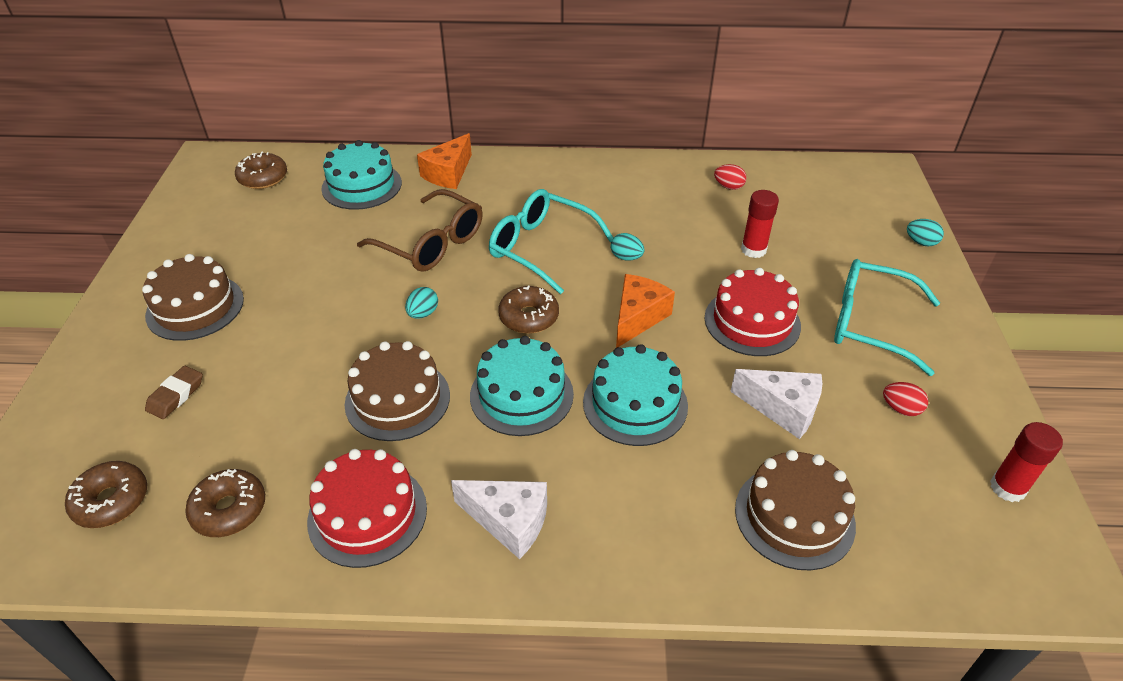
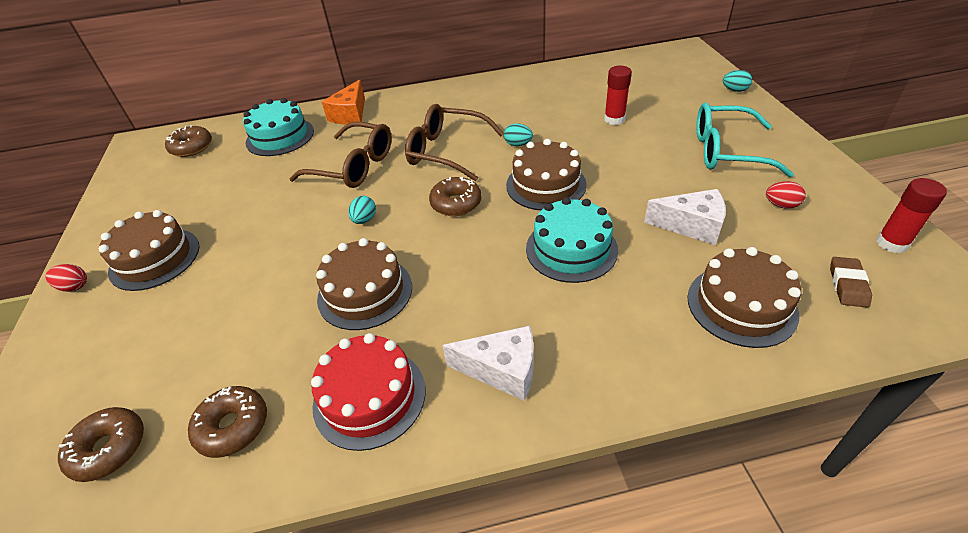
camera: 10 degrees left, 0 degrees up
brown eraser [145,366,203,419] -> brown eraser moved to [830,257,872,308]
turquoise cake [470,336,574,436] -> none
turquoise glasses [489,189,613,294] -> brown glasses [405,104,504,181]
orange cheese [616,274,675,348] -> brown cake [506,139,587,210]
red cake [705,268,801,356] -> none
red egg [714,164,747,190] -> red egg moved to [45,264,87,292]

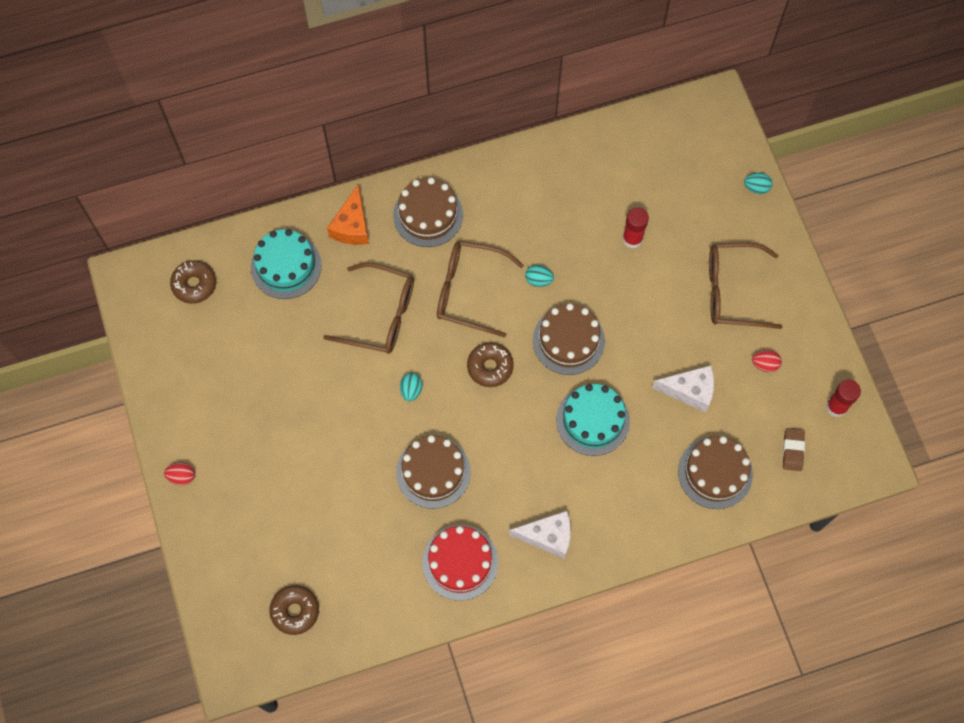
camera: 10 degrees left, 25 degrees up
brown cake [99,210,199,291] -> brown cake moved to [393,178,463,247]
brown donut [188,386,267,458] -> none
turquoise glasses [697,103,794,177] -> brown glasses [709,242,782,329]

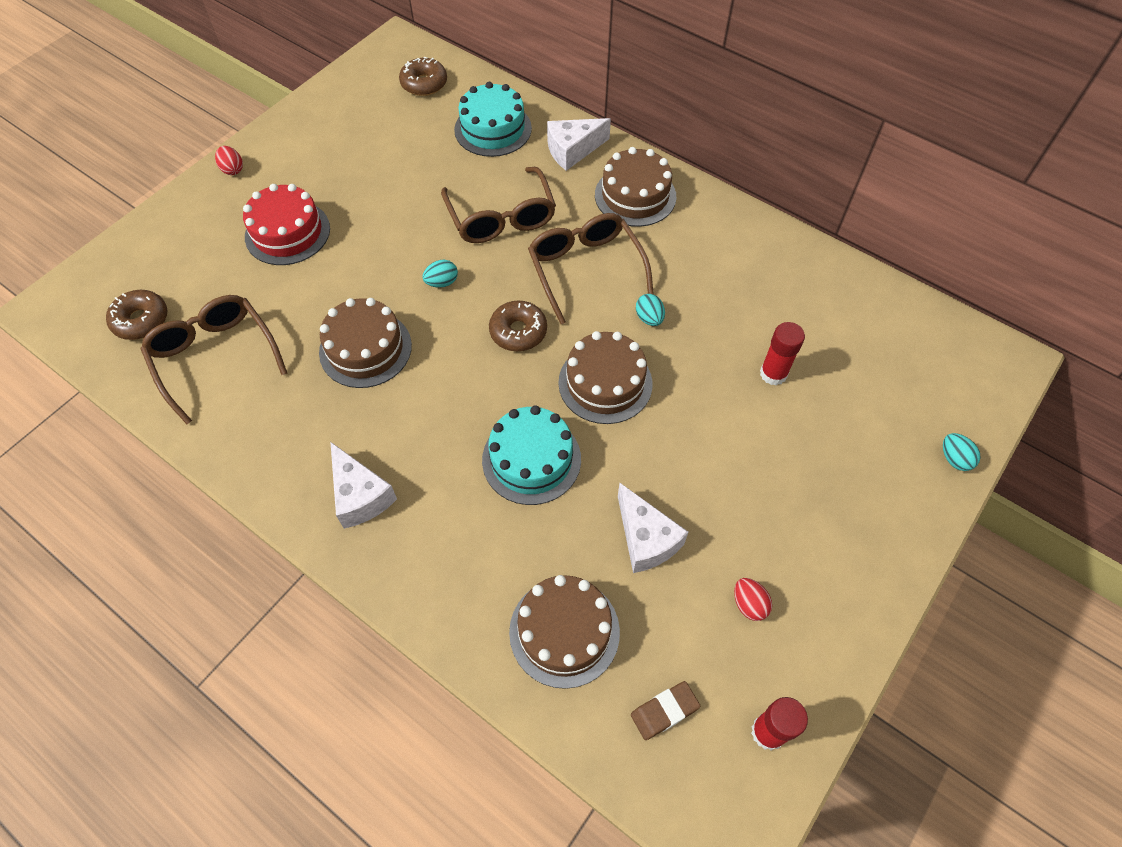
camera: 55 degrees right, 10 degrees down
orange cheese [327,185,369,245] -> white cheese [547,118,611,171]
red cake [422,525,498,601] -> red cake moved to [243,184,330,265]
brown glasses [709,242,782,329] -> brown glasses moved to [141,295,287,424]

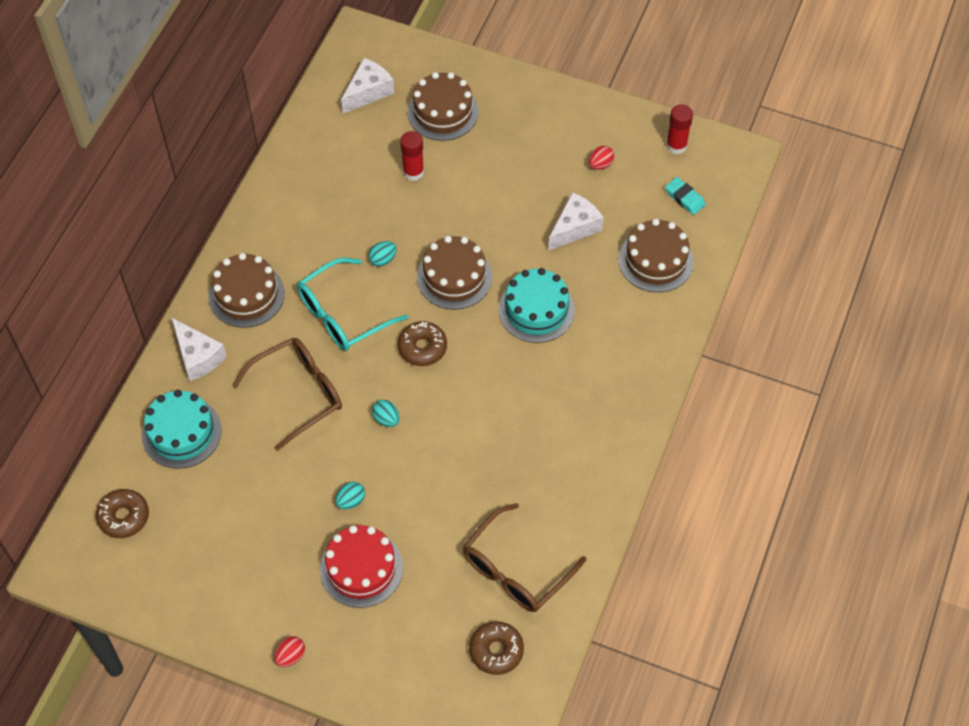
camera: 105 degrees left, 0 degrees up
brown cake [319,298,412,388] -> brown cake moved to [408,72,479,141]
white cheese [330,442,397,529] -> white cheese moved to [341,58,394,113]
brown glasses [528,213,654,324] -> turquoise glasses [297,258,408,351]
brown eraser [631,681,700,740] -> turquoise eraser [665,177,706,215]
turquoise egg [943,433,981,471] -> turquoise egg moved to [335,482,365,510]

